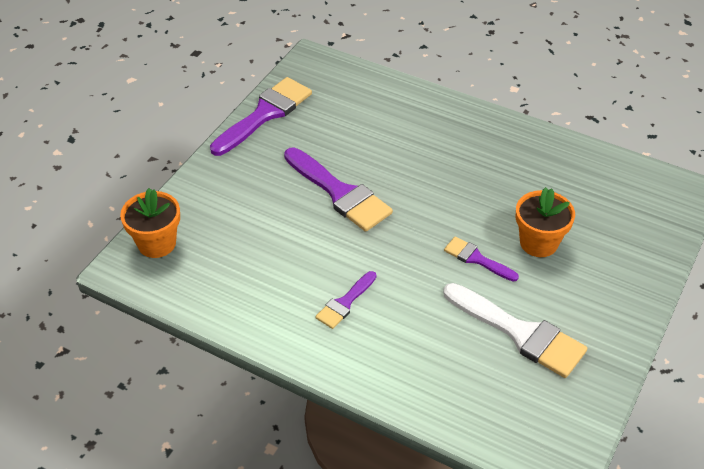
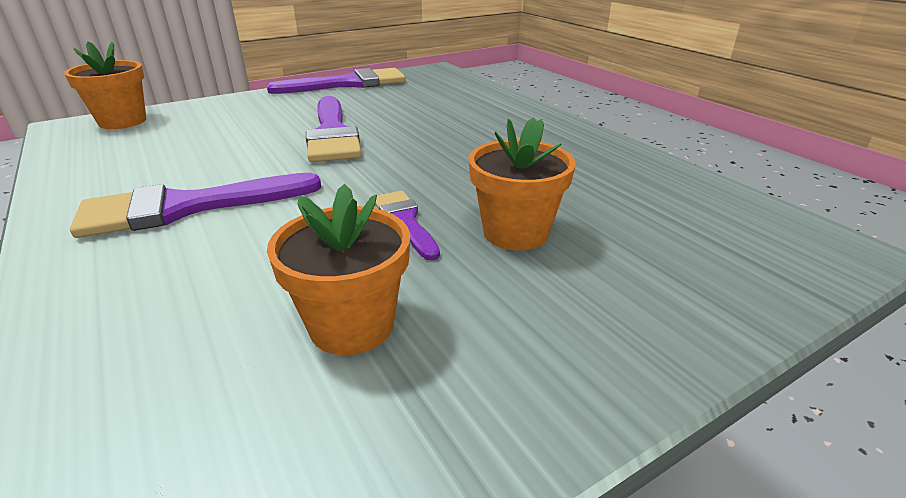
camera: 30 degrees right, 15 degrees down
purple brush [315,271,376,329] -> purple brush [70,173,321,238], size x1.84
white brush [443,283,587,378] -> orange flower pot [267,184,410,355]

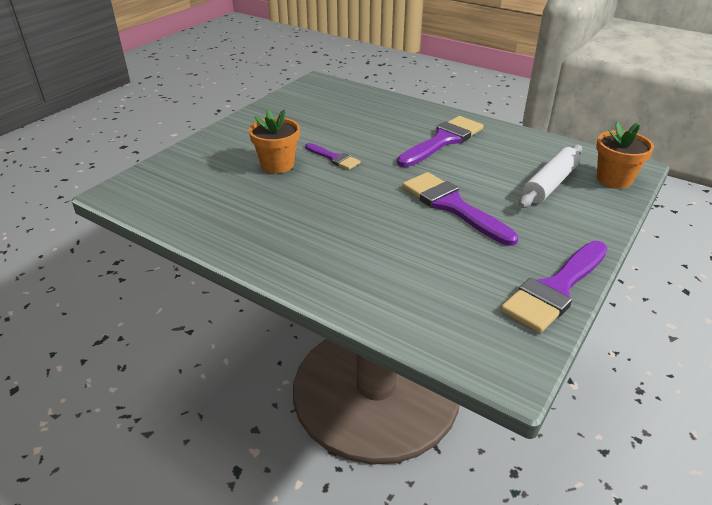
camera: 155 degrees right, 5 degrees up
orange flower pot [267,184,410,355] -> none
none -> white rolling pin [519,145,582,208]

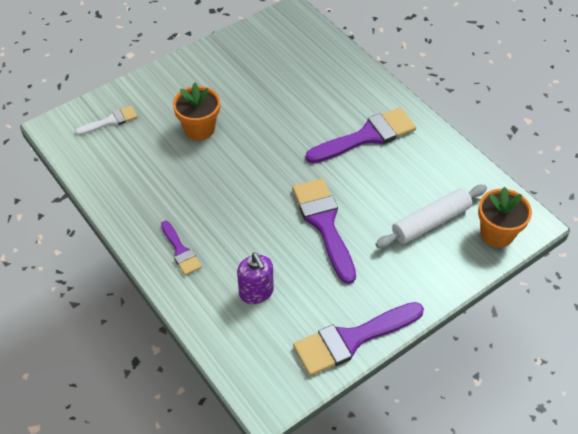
camera: 20 degrees right, 15 degrees up
purple brush [305,143,361,170] -> purple brush moved to [161,221,202,275]
none -> white brush [75,106,138,135]
none -> purple soap dispenser [237,253,274,304]

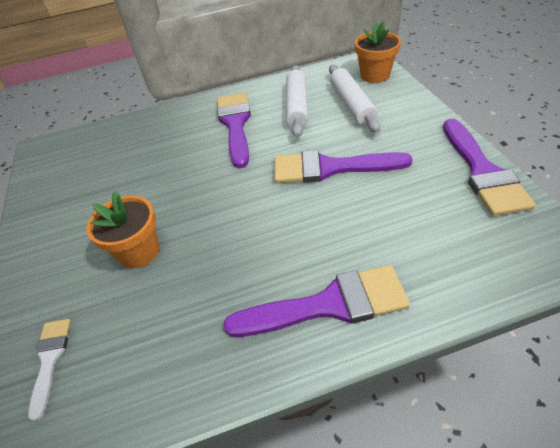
camera: 65 degrees left, 5 degrees down
purple brush [161,221,202,275] -> purple brush [224,265,410,337], size x1.84
purple soap dispenser [237,253,274,304] -> none
none -> white rolling pin [286,65,308,137]

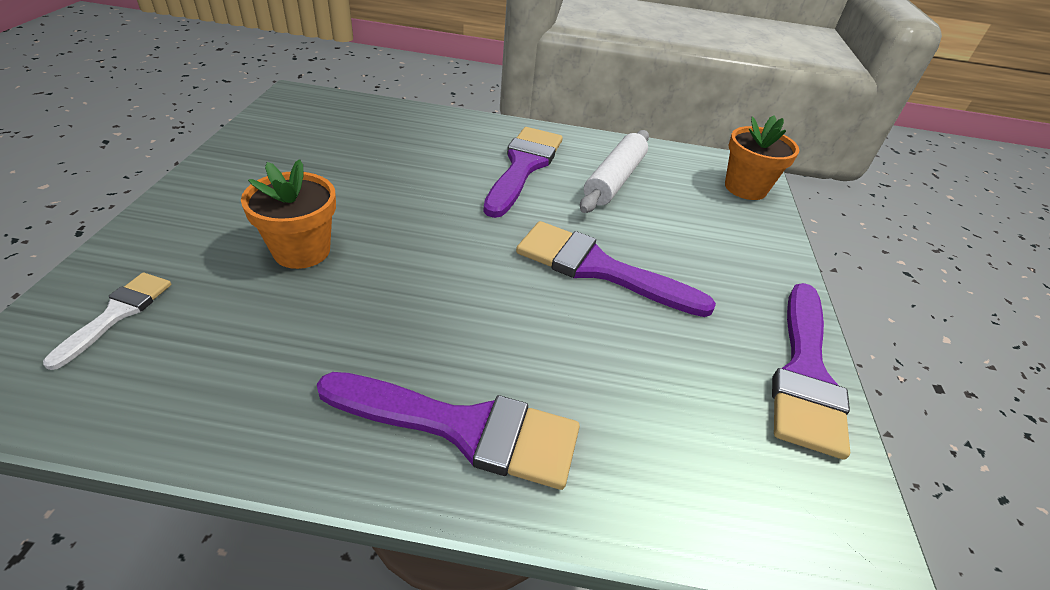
camera: 15 degrees right, 5 degrees down
white rolling pin [329,65,380,133] -> none

